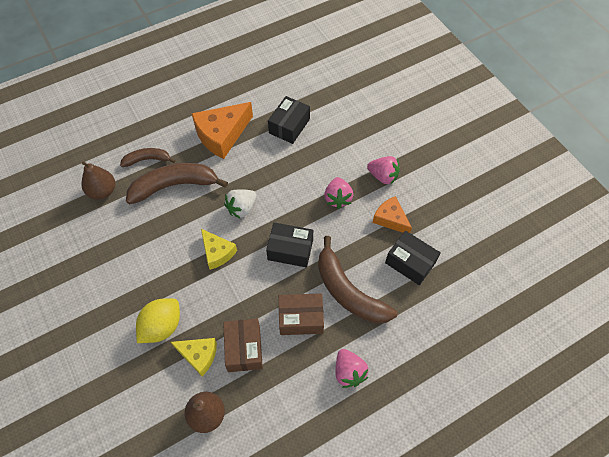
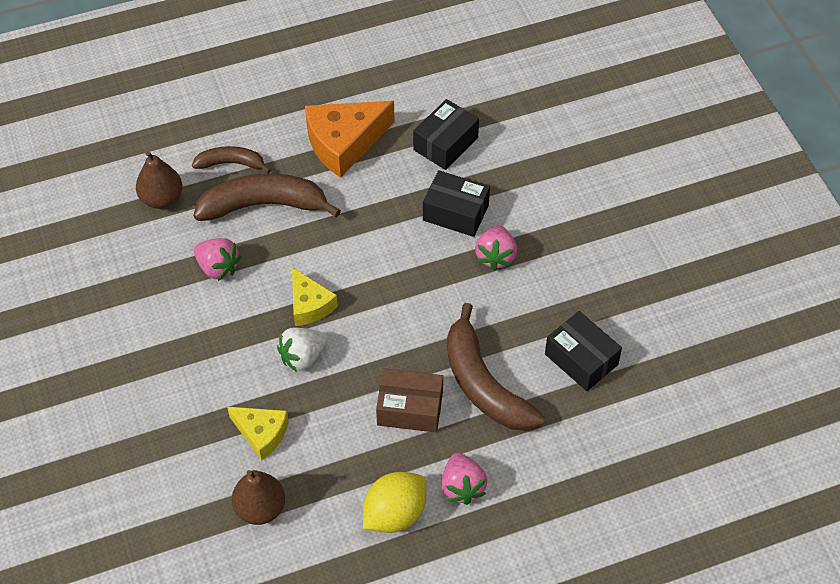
camera: 10 degrees right, 5 degrees down
yellow lemon [136,298,180,343] -> yellow lemon moved to [363,472,427,533]
brown box [223,319,263,372] -> none
white strawberry [224,189,256,218] -> white strawberry moved to [277,328,328,372]
black box [266,223,313,267] -> black box moved to [423,170,490,237]
pink strawberry [367,156,400,185] -> pink strawberry moved to [194,238,241,281]
orange cheese [372,196,412,233] -> none

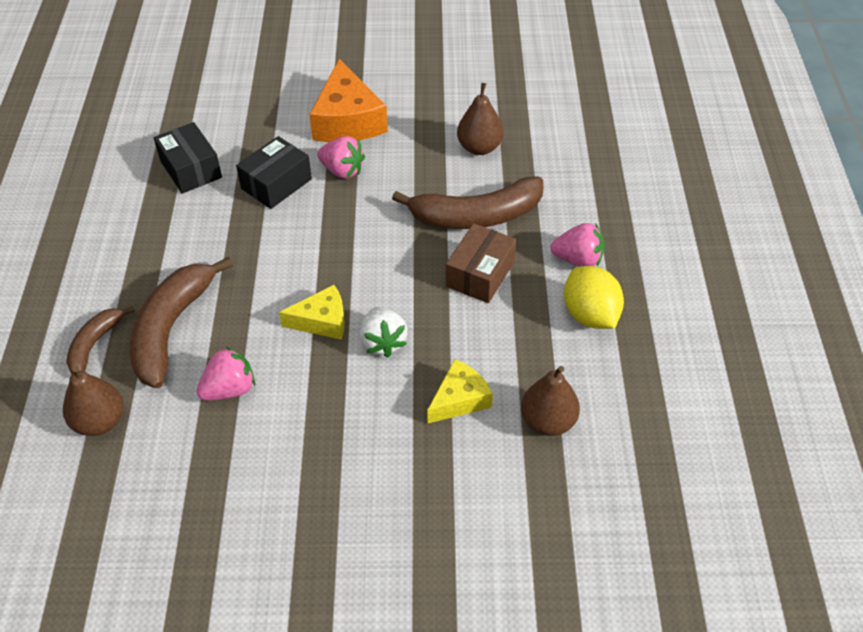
camera: 70 degrees left, 5 degrees down
orange cheese [305,101,395,178] -> orange cheese moved to [309,59,388,142]
black box [545,311,622,391] -> brown pear [457,83,503,155]

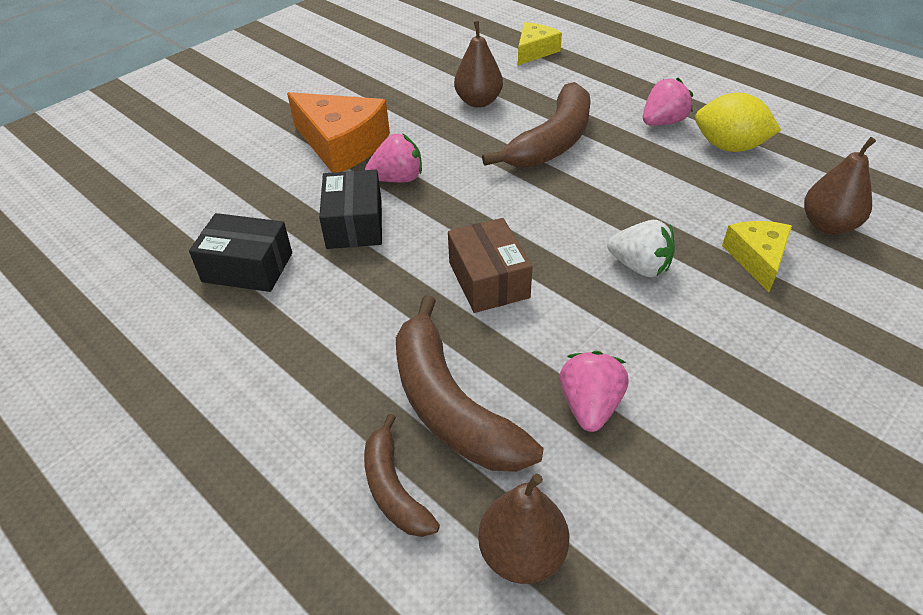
camera: 45 degrees left, 5 degrees down
yellow cheese [279,285,345,340] -> yellow cheese moved to [518,22,562,65]
brown box [446,223,516,303] -> brown box moved to [448,218,533,313]

